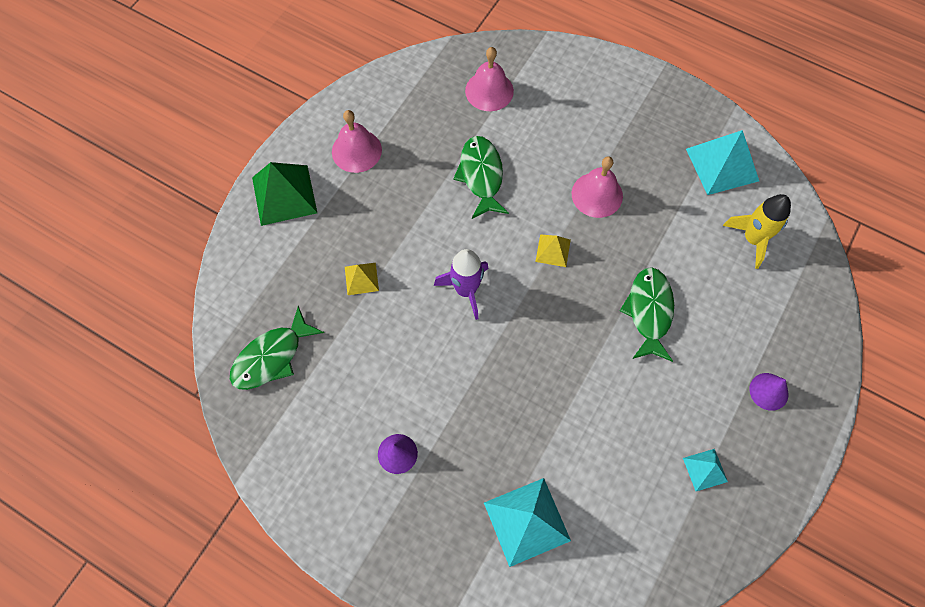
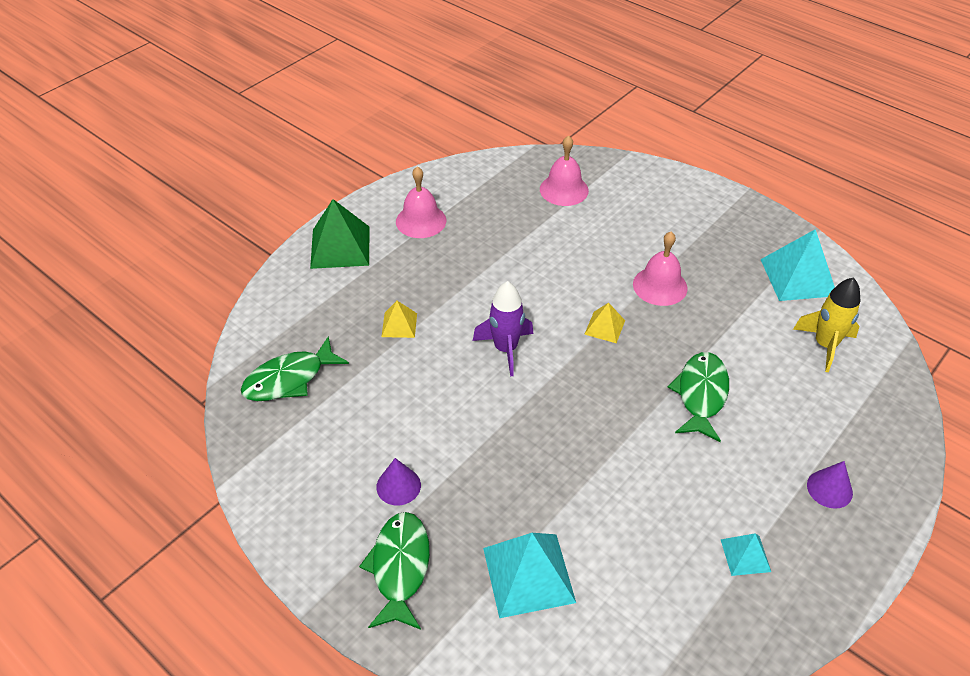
camera: 10 degrees right, 20 degrees down
green fish [453,136,509,219] -> green fish moved to [359,512,430,630]

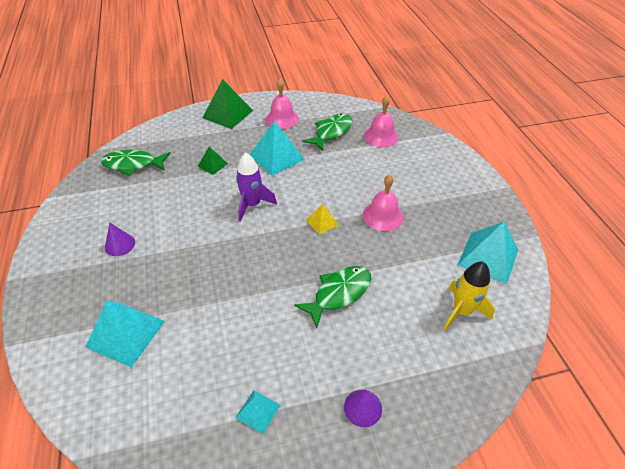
camera: 35 degrees right, 0 degrees up
green fish [359,512,430,630] -> green fish moved to [303,113,353,151]
yellow pyramid [382,301,417,338] -> green pyramid [197,147,228,175]
none -> turquoise pyramid [250,121,305,176]

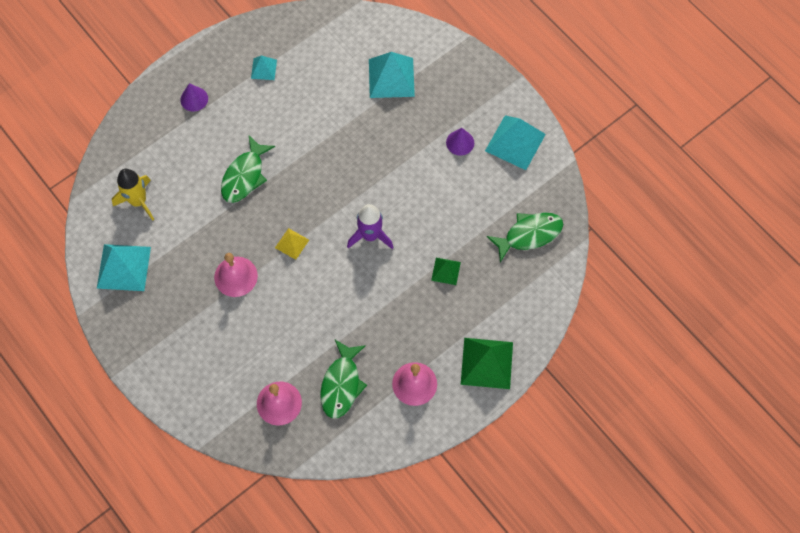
camera: 155 degrees right, 20 degrees up
turquoise pyramid [250,121,305,176] -> turquoise pyramid moved to [485,115,546,170]

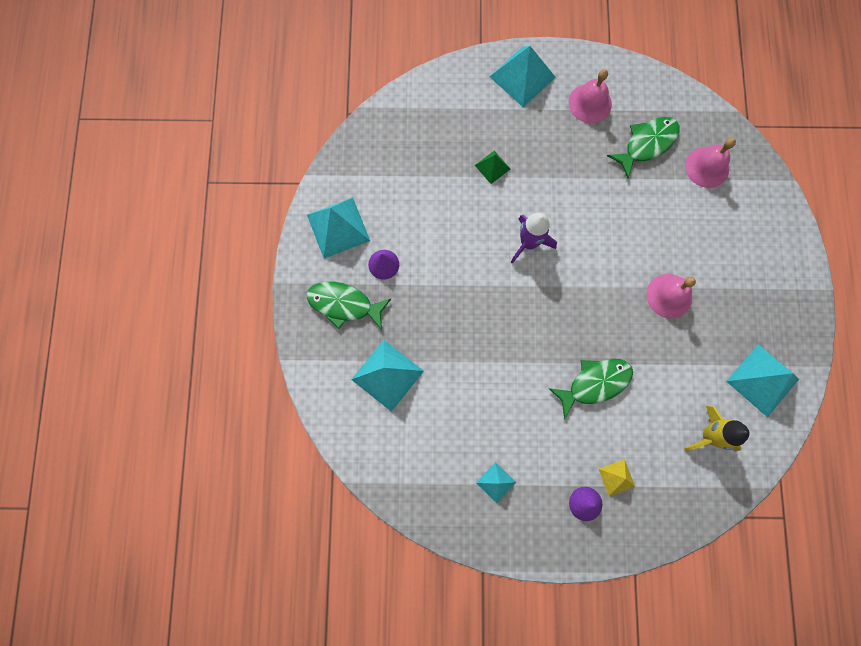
camera: 140 degrees left, 10 degrees up
yellow pyramid [275,228,309,260] -> yellow pyramid moved to [599,459,635,496]
green pyramid [461,338,513,389] -> turquoise pyramid [490,46,556,107]
green fish [487,213,564,262] -> green fish moved to [307,282,391,330]

